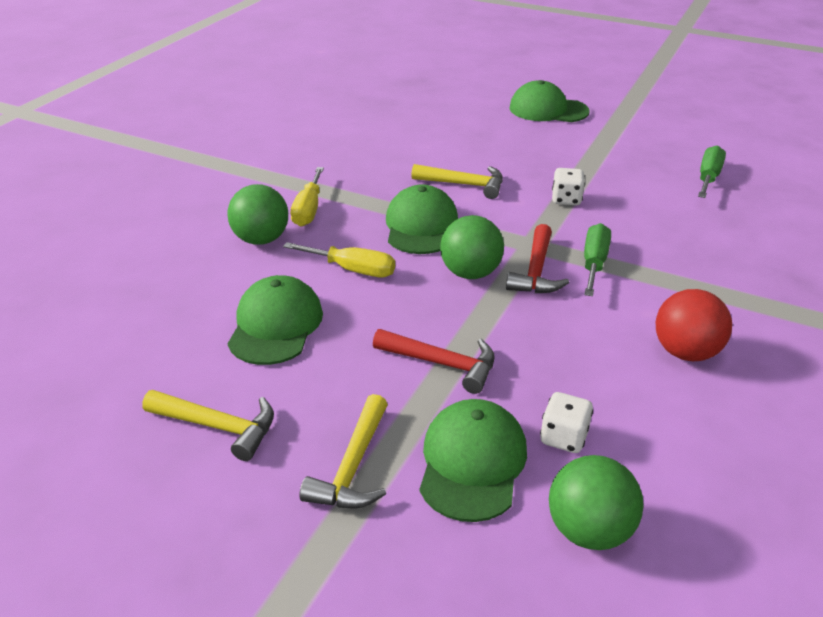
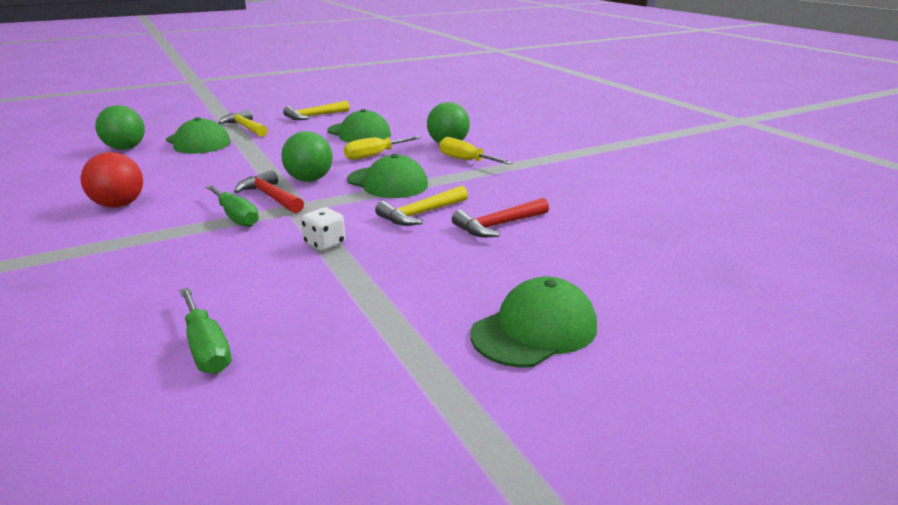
camera: 125 degrees right, 10 degrees down
red hammer [373,329,495,394] -> red hammer moved to [452,198,549,237]
white dice [540,392,593,453] -> none

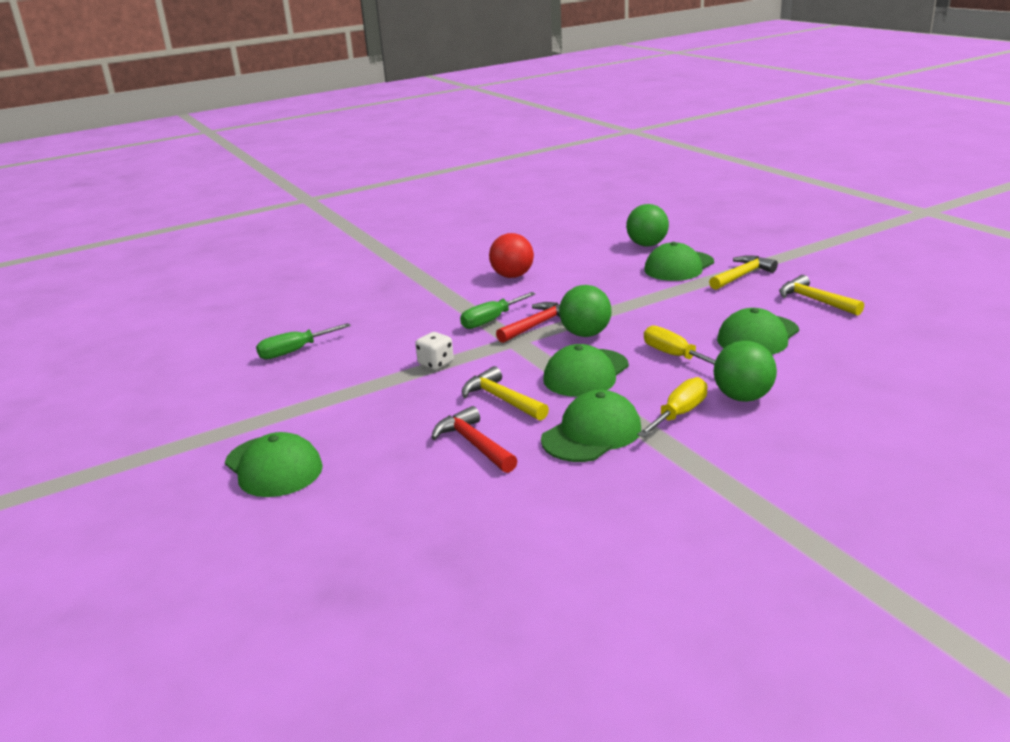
camera: 90 degrees right, 0 degrees up
none -> green cap [541,390,641,462]

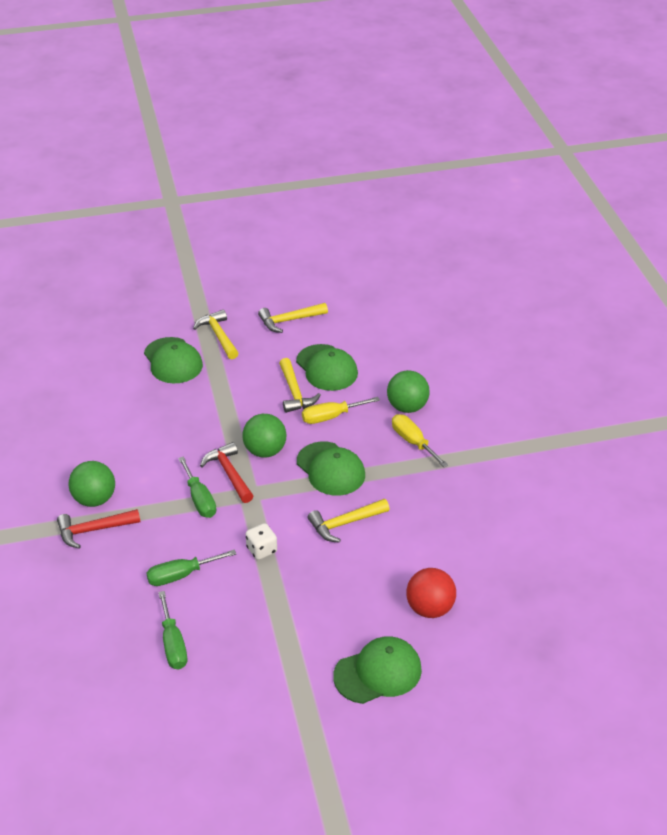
camera: 75 degrees left, 15 degrees up
red hammer [431,406,518,473] -> red hammer moved to [57,509,140,548]
red ball [489,233,534,278] -> red ball moved to [406,568,456,618]
green cap [541,390,641,462] -> none
green ball [626,204,669,247] -> green ball moved to [69,461,115,507]
none -> green screwdriver [146,550,236,586]
none -> yellow hammer [279,358,321,413]

